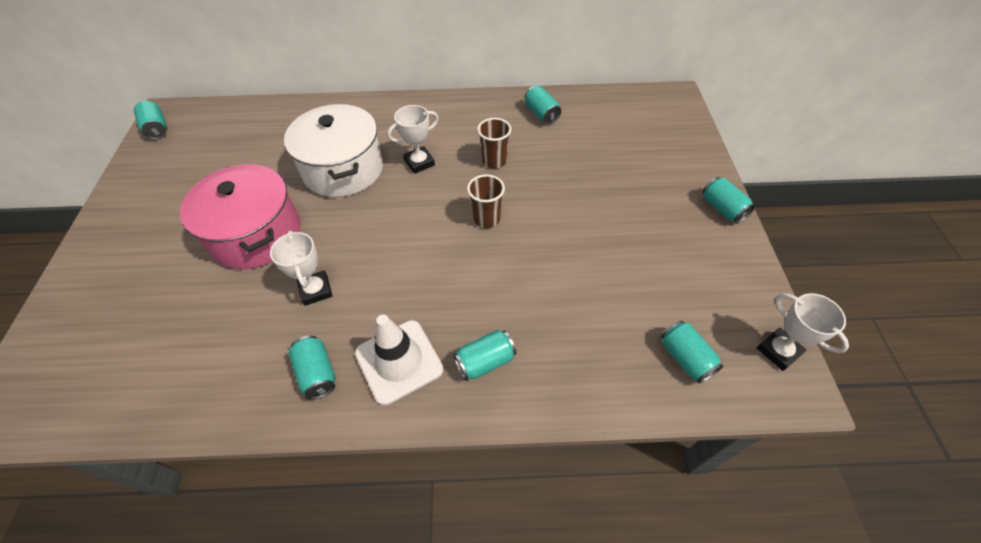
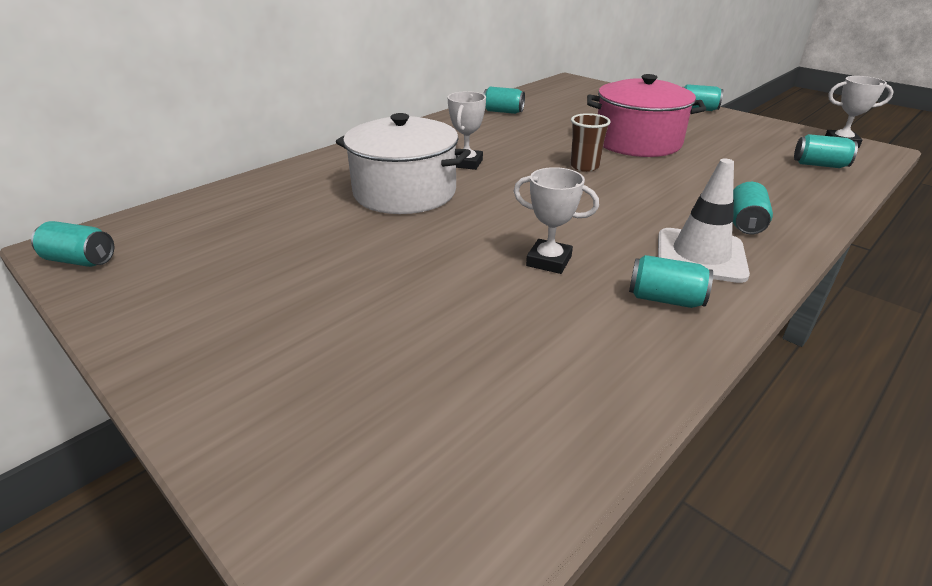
camera: 45 degrees left, 20 degrees down
pink pot [180,164,301,269] -> pink pot moved to [587,74,706,157]
brown cup [477,118,511,169] -> none

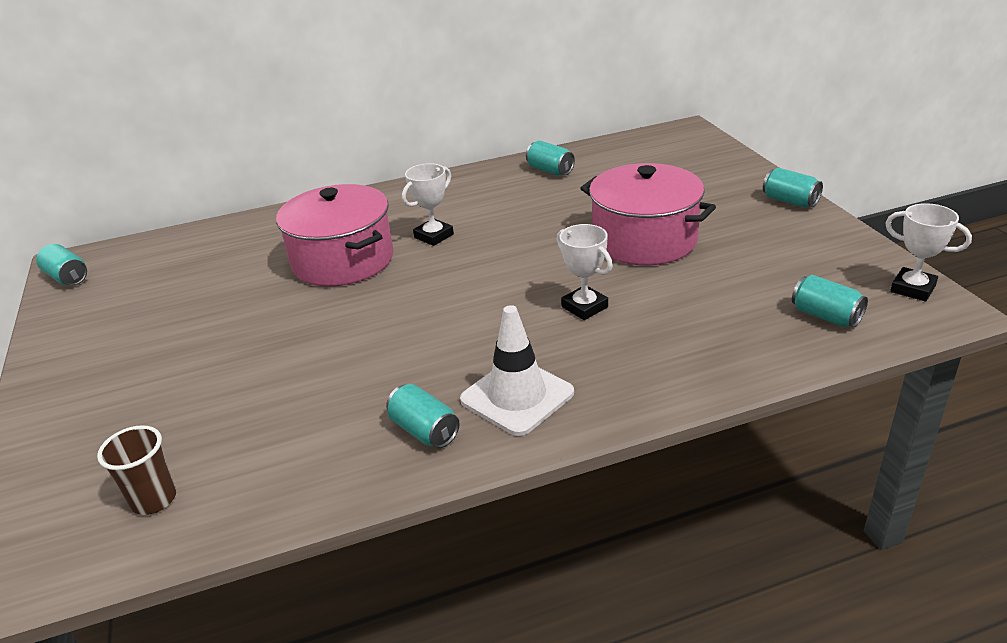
camera: 30 degrees right, 0 degrees up
white pot [336,113,471,214] -> pink pot [276,184,394,287]
white trophy [514,167,599,274] -> white trophy moved to [557,224,613,320]
brown cup [571,113,611,172] -> brown cup moved to [97,425,176,515]
turquoise can [733,182,773,235] -> none

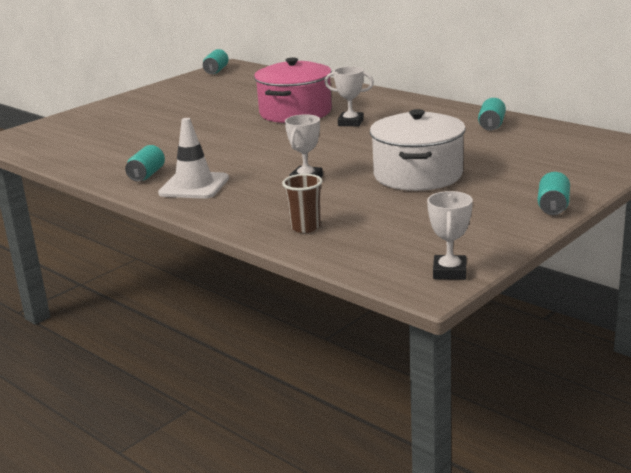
camera: 60 degrees right, 10 degrees down
brown cup [97,425,176,515] -> brown cup moved to [282,174,322,233]
pink pot [580,163,716,266] -> white pot [370,109,466,191]
turquoise can [792,275,868,328] -> none

